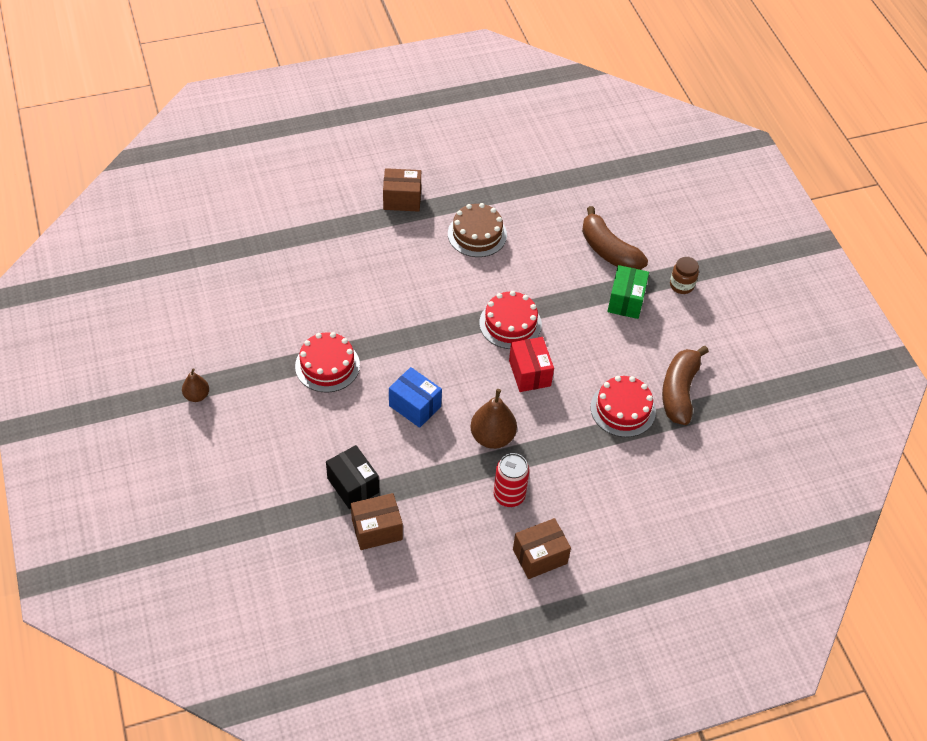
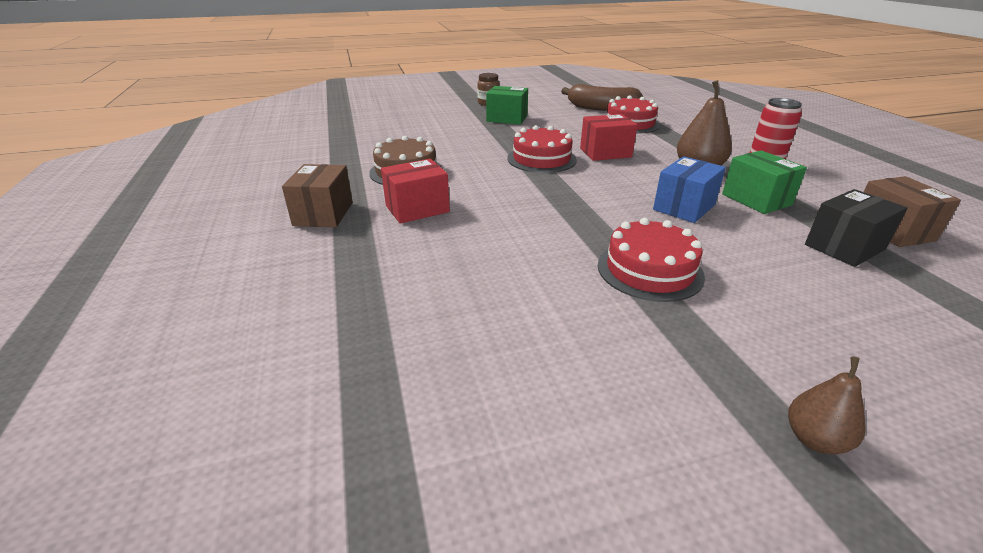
camera: 85 degrees left, 20 degrees down
brown box [513,518,571,579] -> none
brown banana [582,206,648,270] -> none
none -> red box [381,159,450,224]
none -> green box [722,150,807,214]

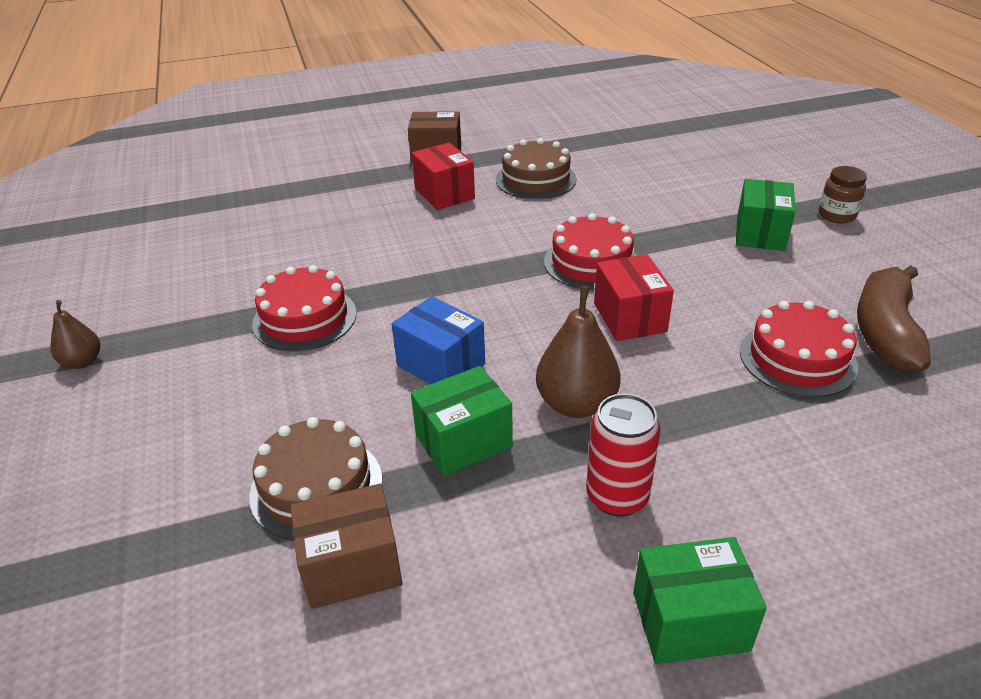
camera: 90 degrees right, 5 degrees up
black box [805,189,908,267] -> brown cake [249,417,382,541]
none -> green box [633,537,767,664]

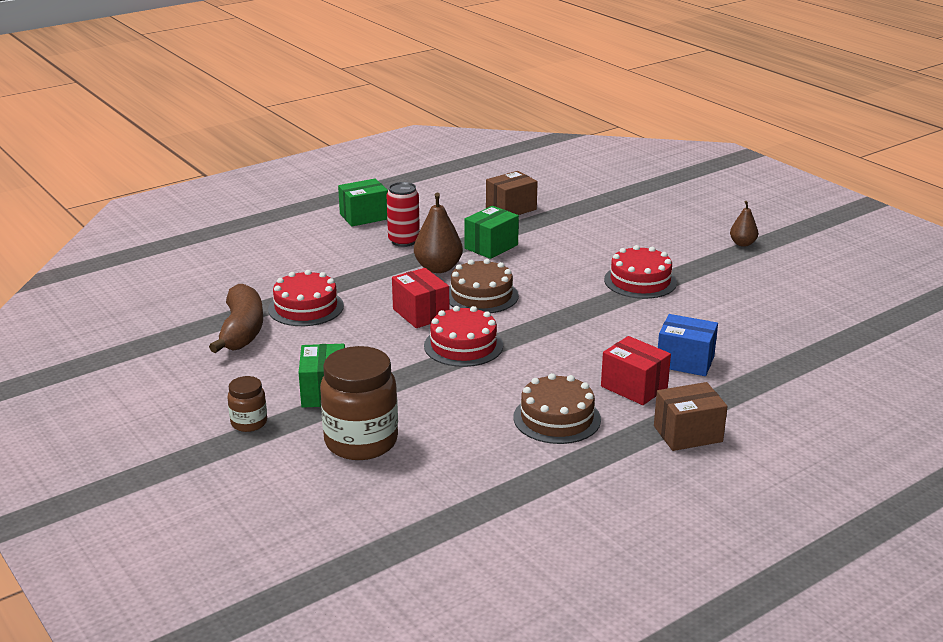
camera: 160 degrees right, 10 degrees down
brown cake [249,417,382,541] -> brown cake moved to [449,259,519,313]
blue box [392,296,485,384] -> blue box moved to [658,314,718,376]
none -> brown jar [320,346,398,460]

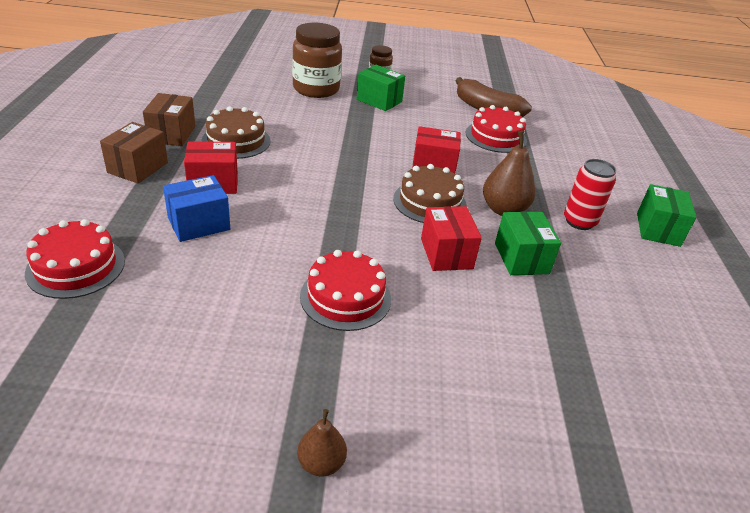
camera: 125 degrees right, 10 degrees up
red cake [424,306,503,367] -> red cake moved to [25,219,125,299]
brown box [486,171,538,215] -> brown box moved to [143,93,195,146]
none -> red box [421,206,482,271]

